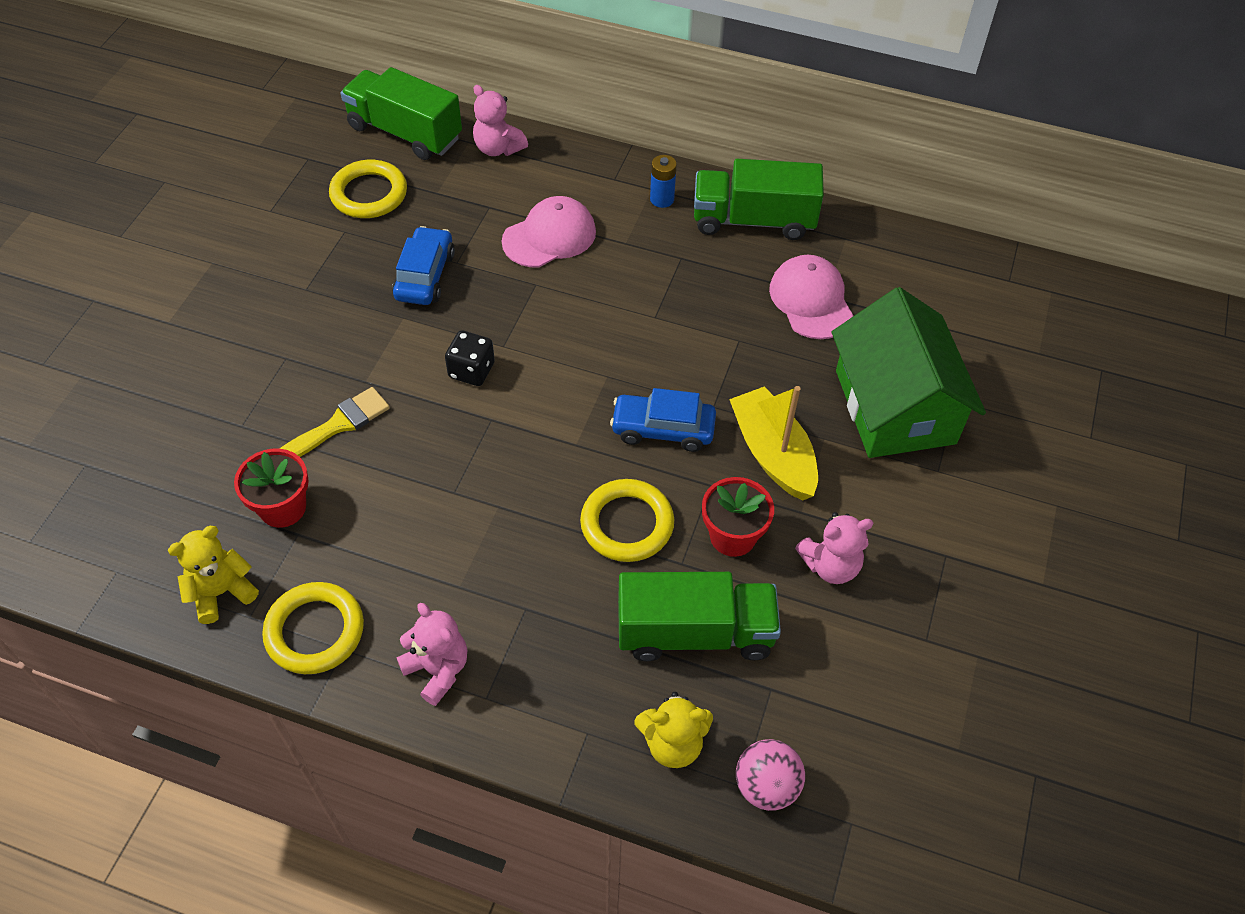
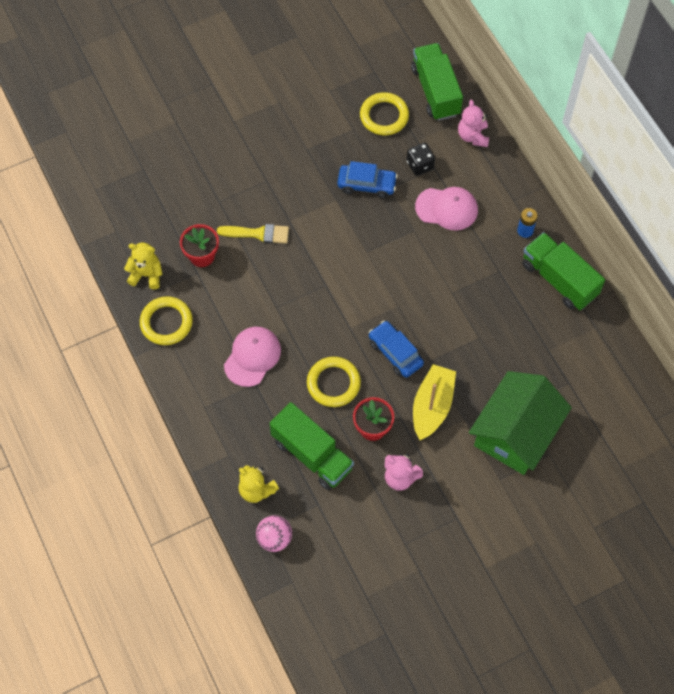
camera: 45 degrees right, 10 degrees up
blue car [392,226,455,305] -> blue car turned 45 degrees clockwise [337,161,398,198]
pink teddy bear [396,603,467,706] -> none
black dice [445,330,495,386] -> black dice moved to [406,143,435,176]
pink cap [769,255,853,339] -> pink cap moved to [224,327,281,387]

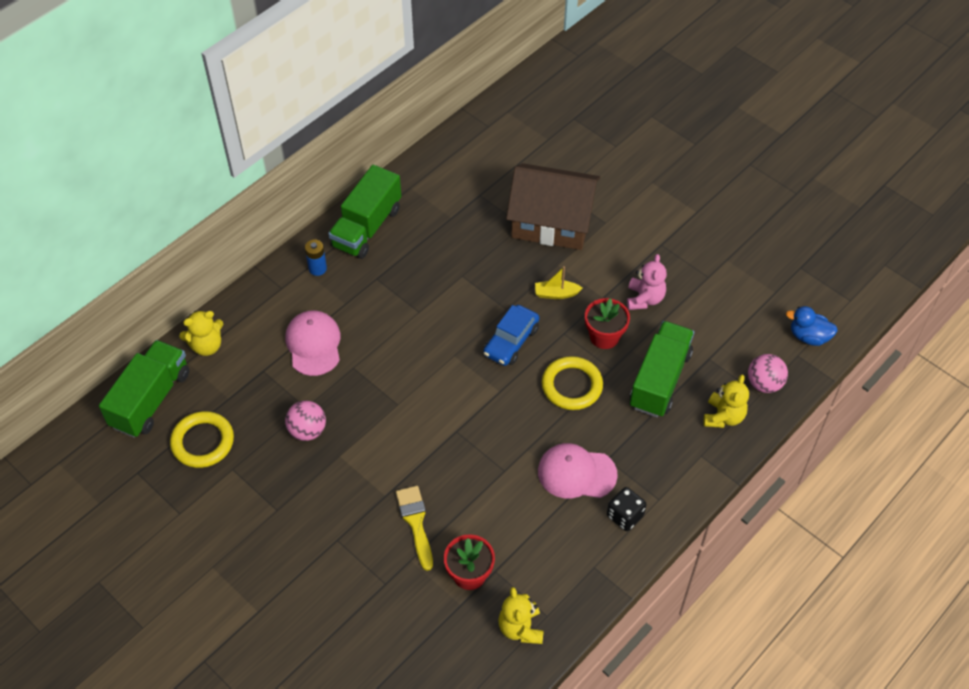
camera: 110 degrees left, 10 degrees down
yellow ring [140,296,193,345] -> none
blue car [337,161,398,198] -> pink ball [285,401,326,441]
black dice [406,143,435,176] -> black dice moved to [607,487,646,531]
green truck [411,43,463,121] -> green truck turned 150 degrees clockwise [99,340,190,438]
yellow boat [413,364,456,440] -> yellow boat [535,266,583,299], size x0.54
pink teddy bear [458,100,489,147] -> yellow teddy bear [179,310,223,356]
green house [469,371,572,475] -> brown house [506,163,600,250]
none -> blue duck [786,306,838,346]

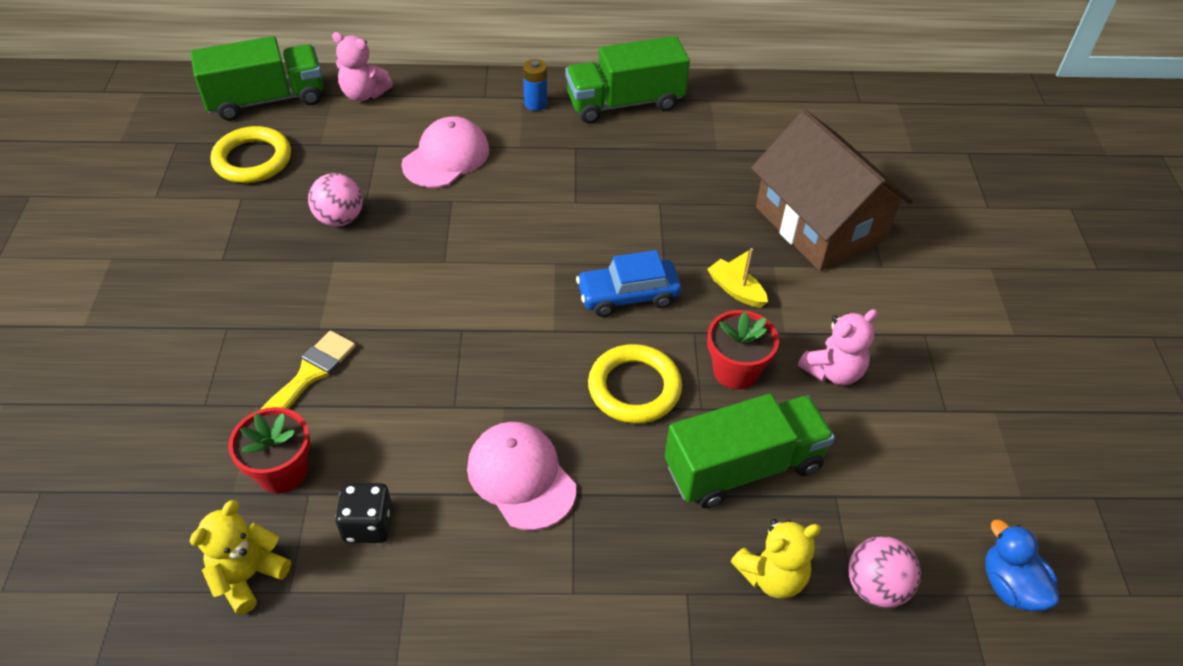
camera: 45 degrees right, 5 degrees down
yellow teddy bear [179,310,223,356] -> pink teddy bear [332,32,393,101]
black dice [607,487,646,531] -> black dice moved to [335,483,393,543]

